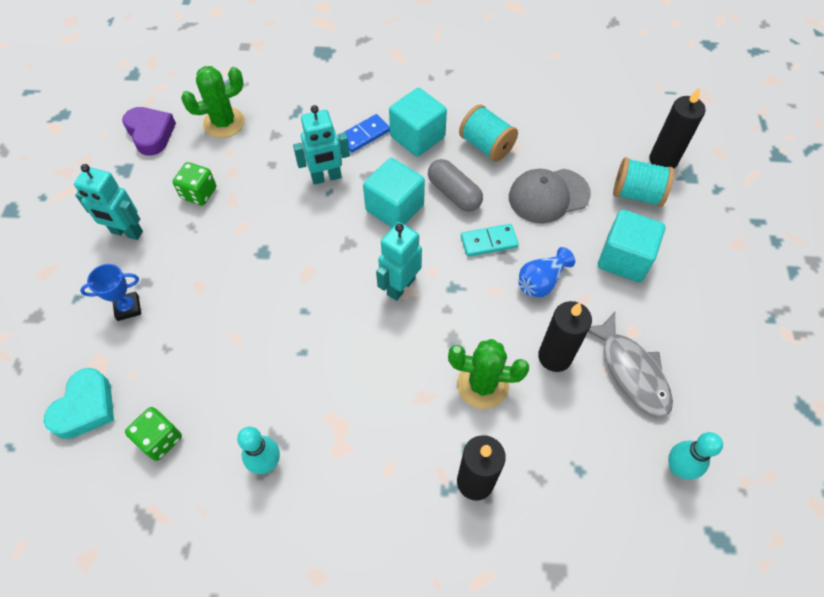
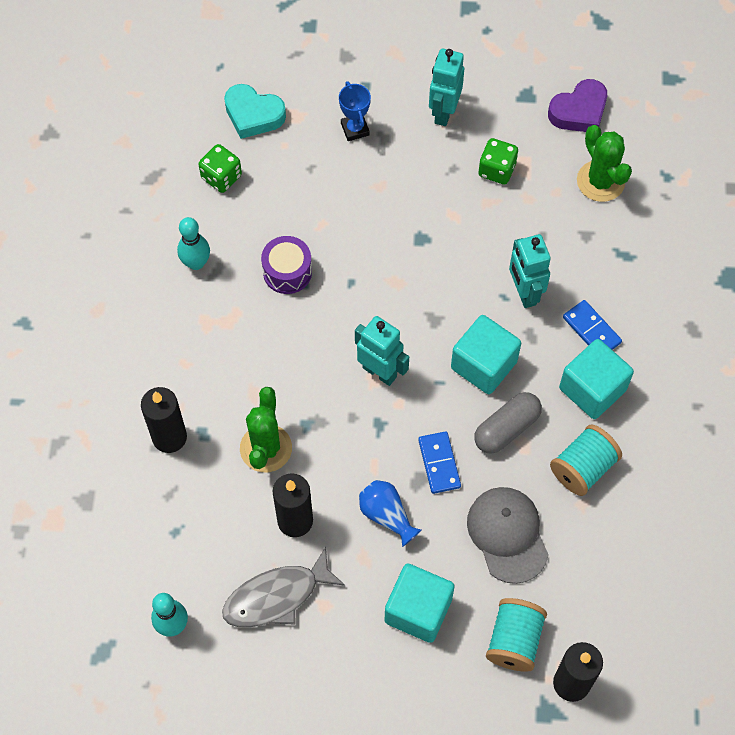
camera: 90 degrees right, 5 degrees up
turquoise domino [461,224,519,257] -> blue domino [418,431,461,494]
none -> purple drum [261,236,312,294]

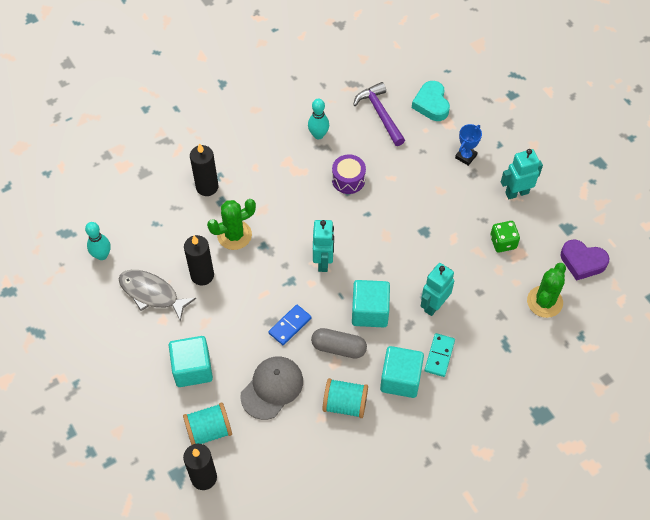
camera: 55 degrees right, 5 degrees down
green dice [198,144,242,193] -> purple hammer [353,82,405,146]
blue vase [359,480,422,547] -> none
blue domino [563,300,622,350] -> turquoise domino [424,333,455,377]

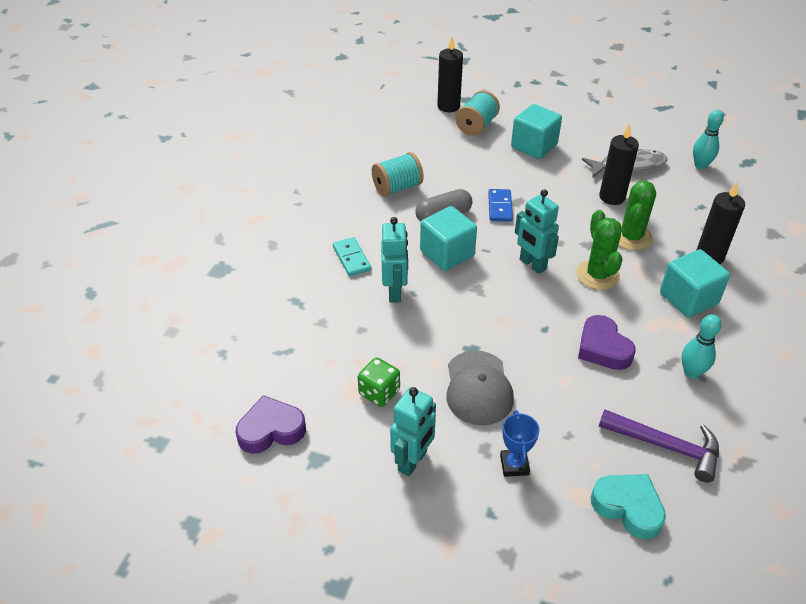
camera: 140 degrees right, 15 degrees down
grey cap [240,357,303,420] -> grey cap moved to [446,350,514,425]
purple drum [332,154,366,194] -> purple heart [578,315,636,370]
turquoise cube [380,346,424,398] -> turquoise cube moved to [660,249,730,318]
green cactus [527,263,566,318] -> green cactus moved to [576,210,622,290]

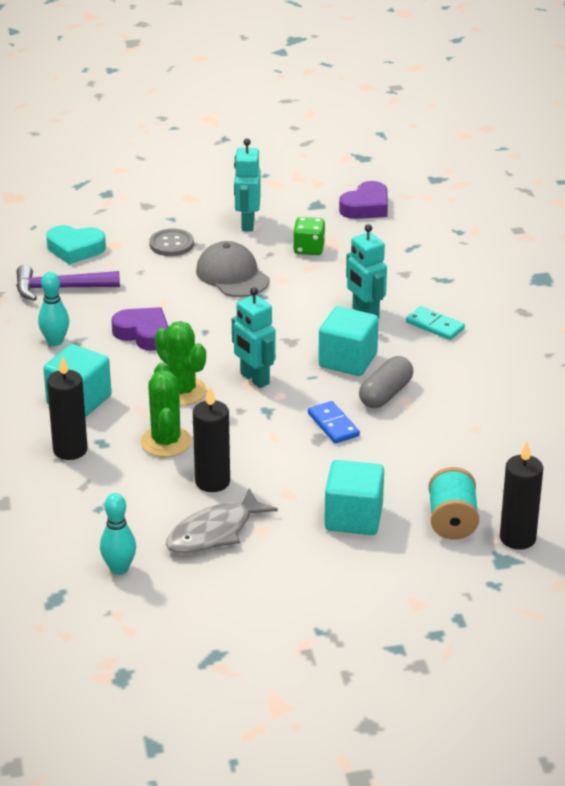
camera: 150 degrees right, 10 degrees down
turquoise spool [372,152,424,197] -> none
blue trophy [500,410,540,477] -> grey button [149,229,194,256]
turquoise robot [515,189,559,274] -> turquoise robot turned 150 degrees counterclockwise [232,287,276,388]

